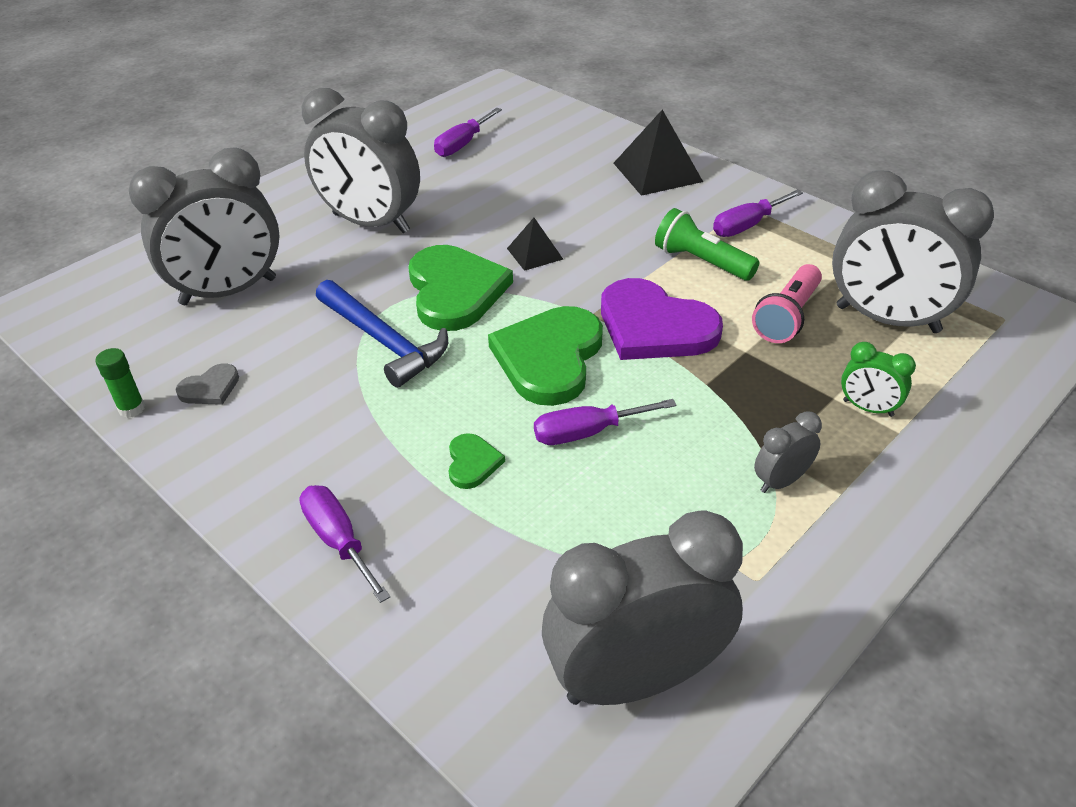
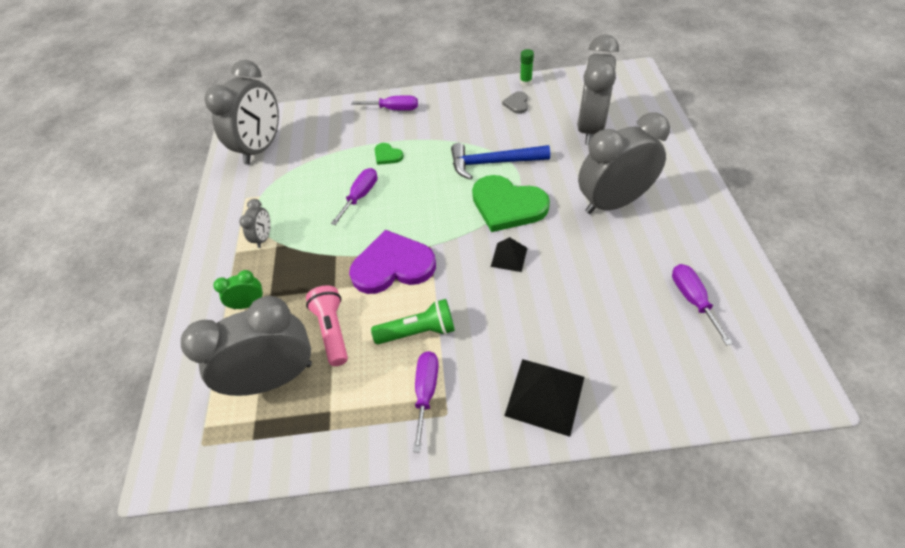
camera: 135 degrees right, 10 degrees up
green heart [488,306,603,406] -> none

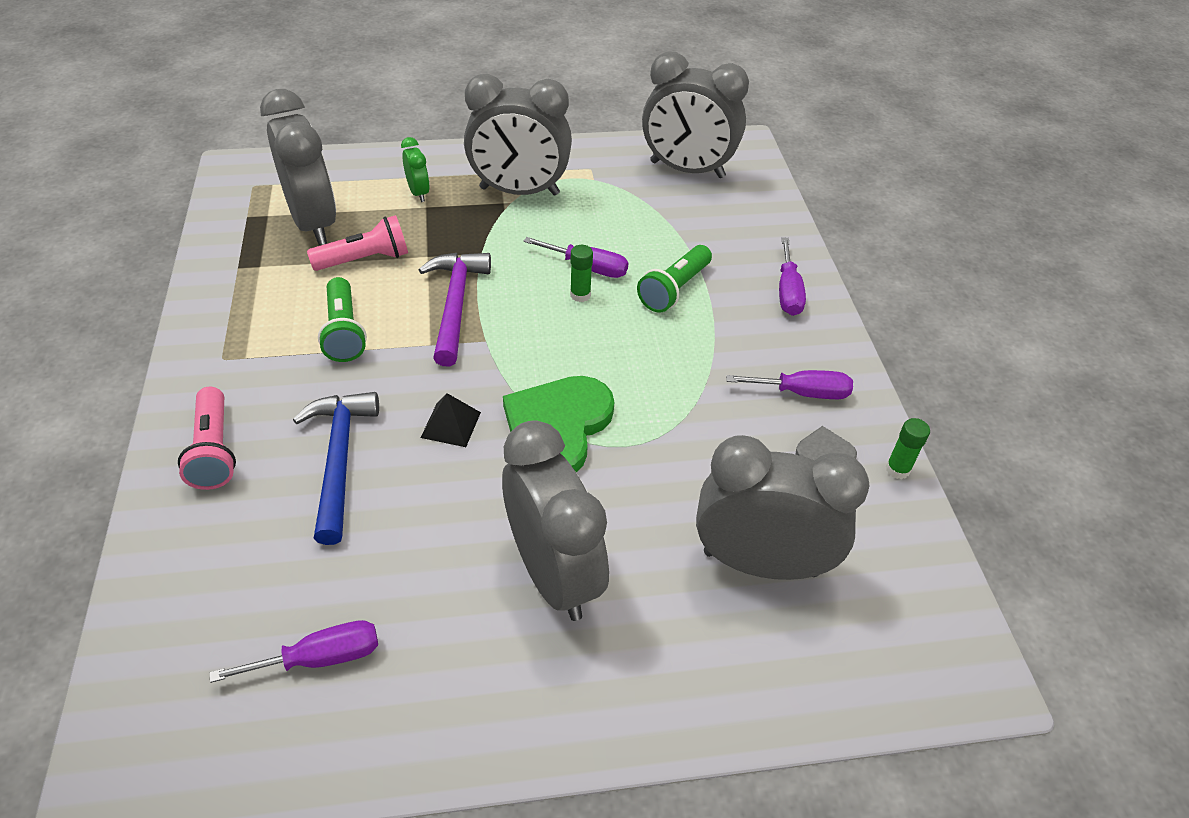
camera: 80 degrees right, 5 degrees down
grey clock [239,199,271,248] -> grey clock [464,74,572,196], size x2.25
purple heart [349,230,436,294] -> purple hammer [419,253,491,366]
green heart [374,143,404,165] -> green flashlight [637,245,712,313]
purple screwdriver [413,351,439,453] -> purple screwdriver moved to [726,370,853,399]
blue hammer [451,143,550,180] -> blue hammer moved to [293,392,379,545]
black pyramid [504,359,584,437] -> pink flashlight [178,387,236,490]
none -> green glue stick [570,245,593,302]

